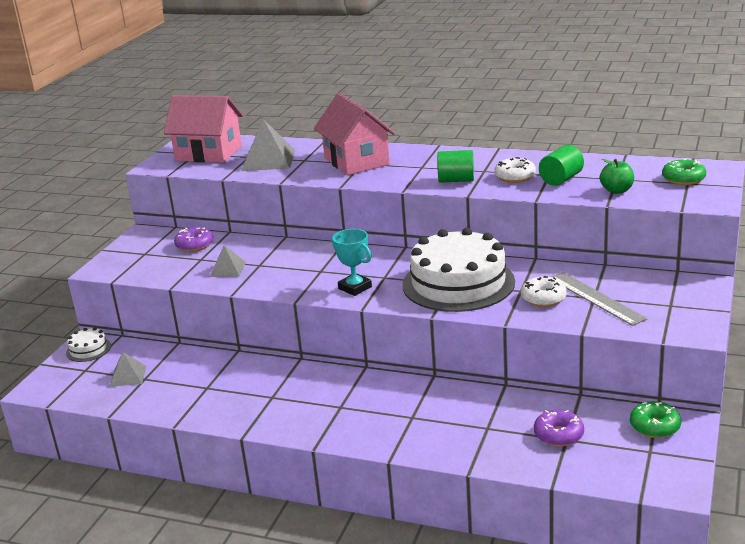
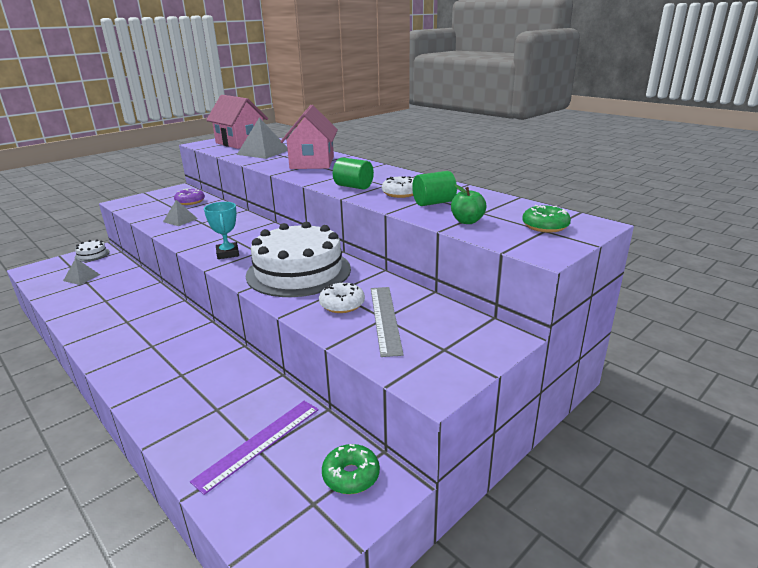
camera: 25 degrees right, 0 degrees up
purple donut [534,410,584,447] -> purple ruler [190,401,319,495]

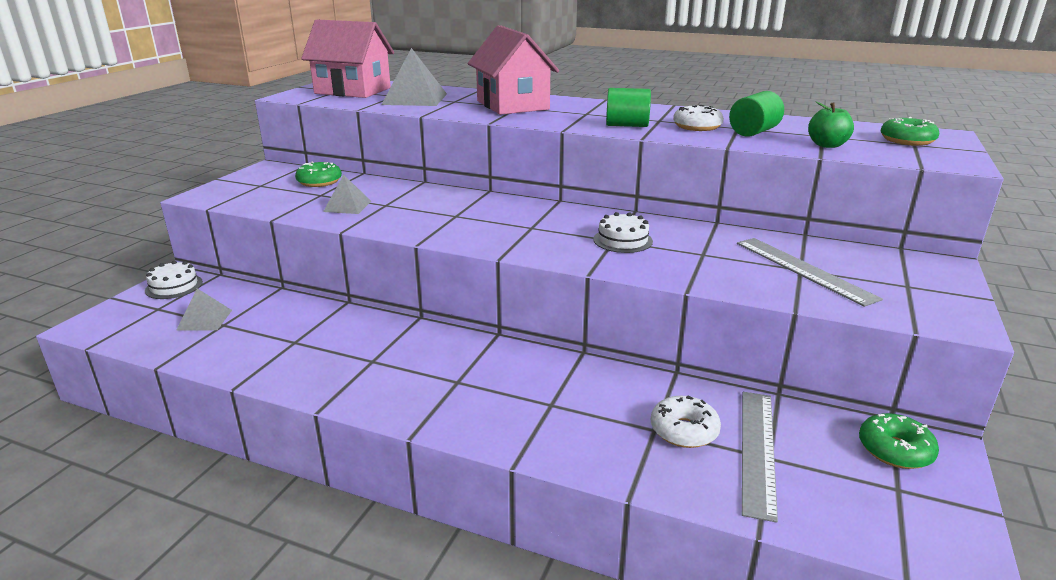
camera: 25 degrees left, 0 degrees up
purple donut [174,188,205,205] -> green donut [295,162,342,187]
purple ruler [190,401,319,495] -> grey ruler [742,392,778,523]
turquoise trophy [204,202,239,259] -> none
white cake [246,222,351,297] -> white cake [593,212,653,253], size x0.42
white donut [319,283,365,313] -> white donut moved to [651,395,721,448]

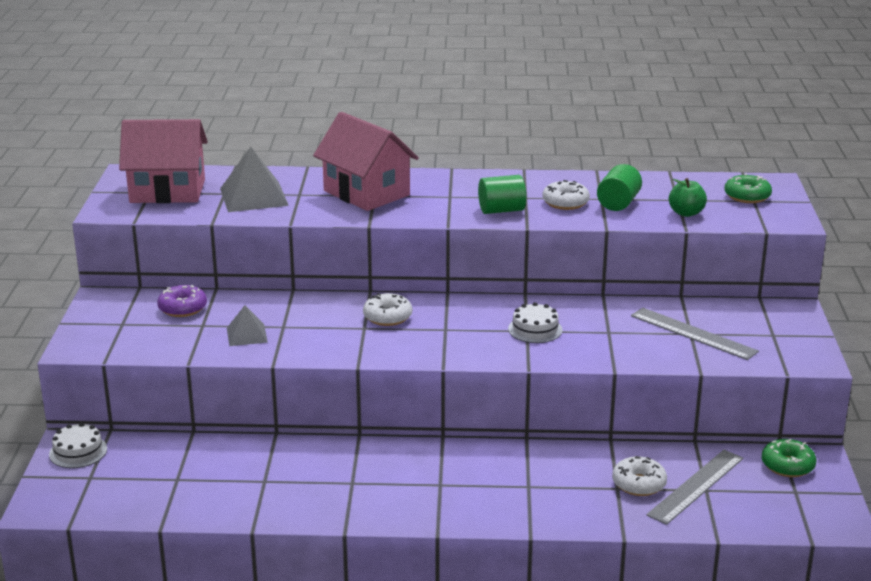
camera: 20 degrees left, 0 degrees up
grey pyramid [176,288,232,331] -> none
green donut [295,162,342,187] -> purple donut [157,285,207,317]
grey ruler [742,392,778,523] -> grey ruler turned 45 degrees clockwise [646,450,743,525]
none -> white donut [363,293,412,326]

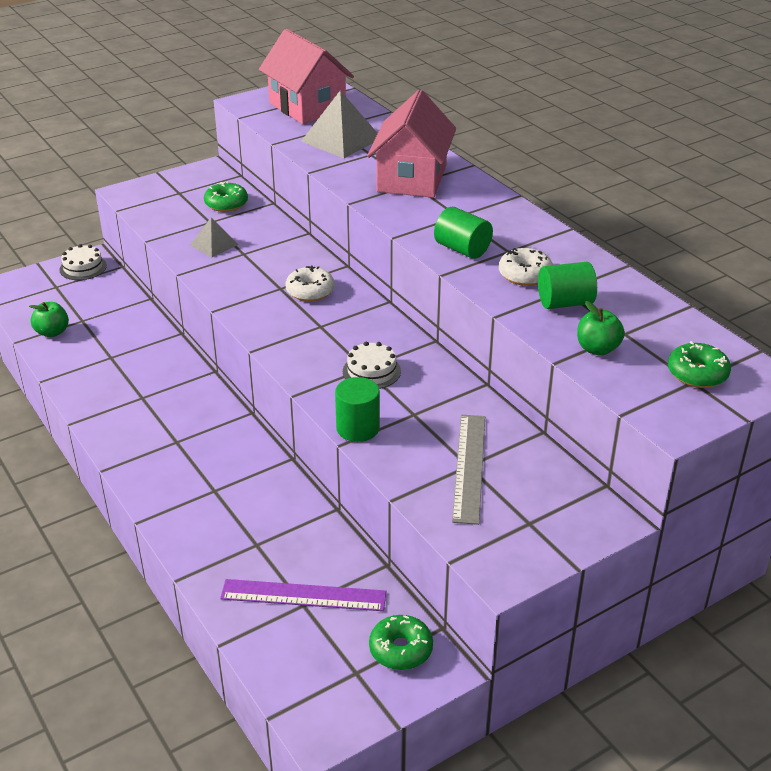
camera: 55 degrees right, 10 degrees up
purple donut [157,285,207,317] -> green donut [204,181,248,212]
white donut [612,456,667,496] -> none
grey ruler [646,450,743,525] -> purple ruler [220,579,386,611]
none -> green apple [29,302,69,337]
none -> green cylinder [335,377,380,442]

